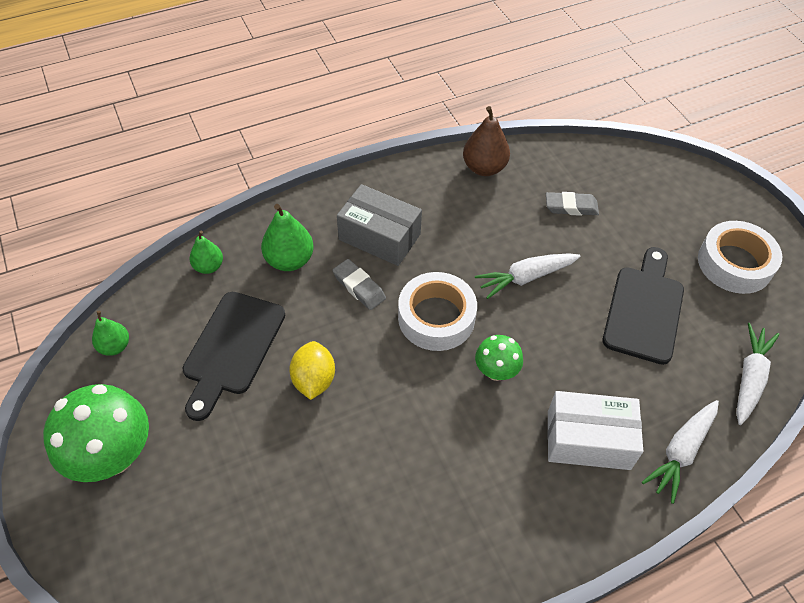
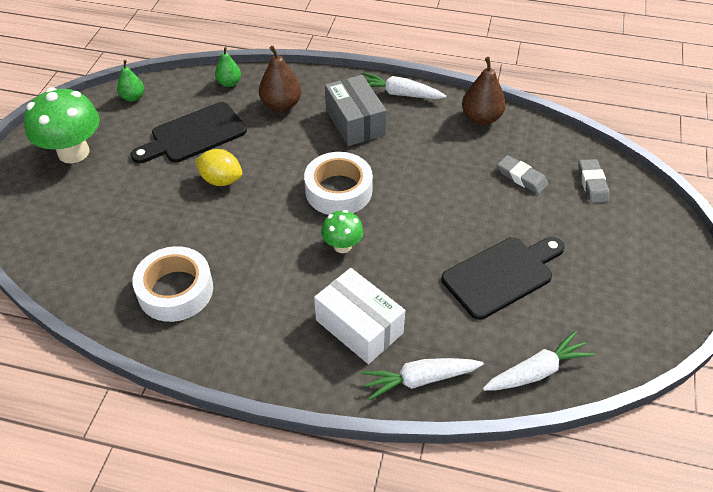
camera: 40 degrees right, 5 degrees down
green pear [261,204,314,271] -> brown pear [259,46,301,112]
yellow lemon [289,341,335,400] -> yellow lemon turned 75 degrees clockwise [195,149,242,186]
grey eraser [333,259,386,310] -> grey eraser moved to [578,159,610,203]
white carrot [475,253,581,299] -> white carrot moved to [362,72,446,99]
white tape [698,221,782,294] -> white tape moved to [132,246,213,322]

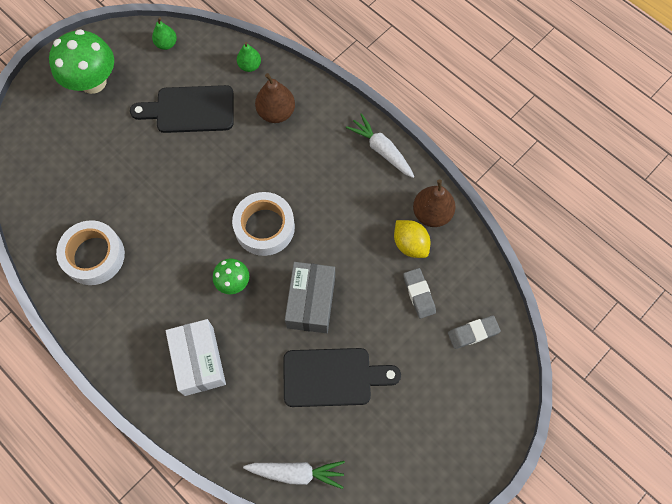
camera: 30 degrees right, 20 degrees up
yellow lemon [195,149,242,186] -> yellow lemon moved to [394,220,430,258]
grey box [325,75,387,146] -> grey box moved to [285,262,335,333]
white carrot [361,358,484,400] -> none
grey eraser [578,159,610,203] -> grey eraser turned 45 degrees clockwise [448,315,501,349]

